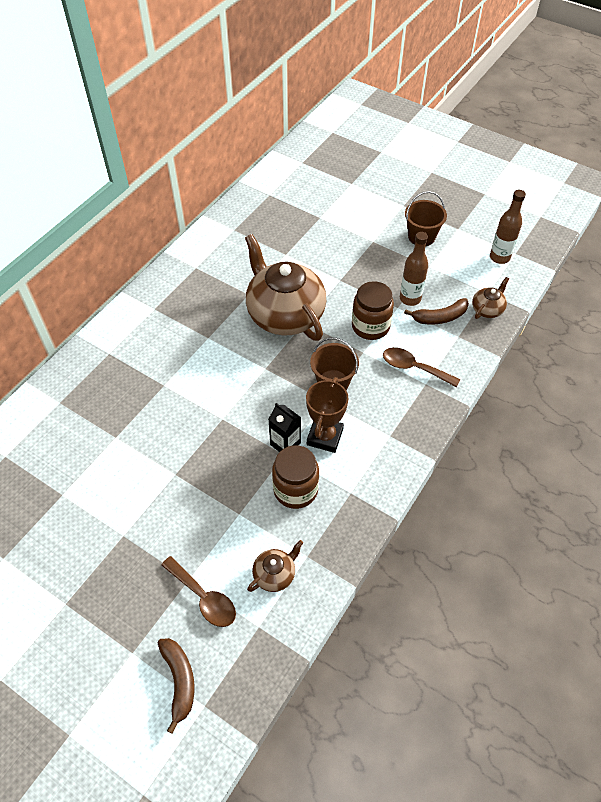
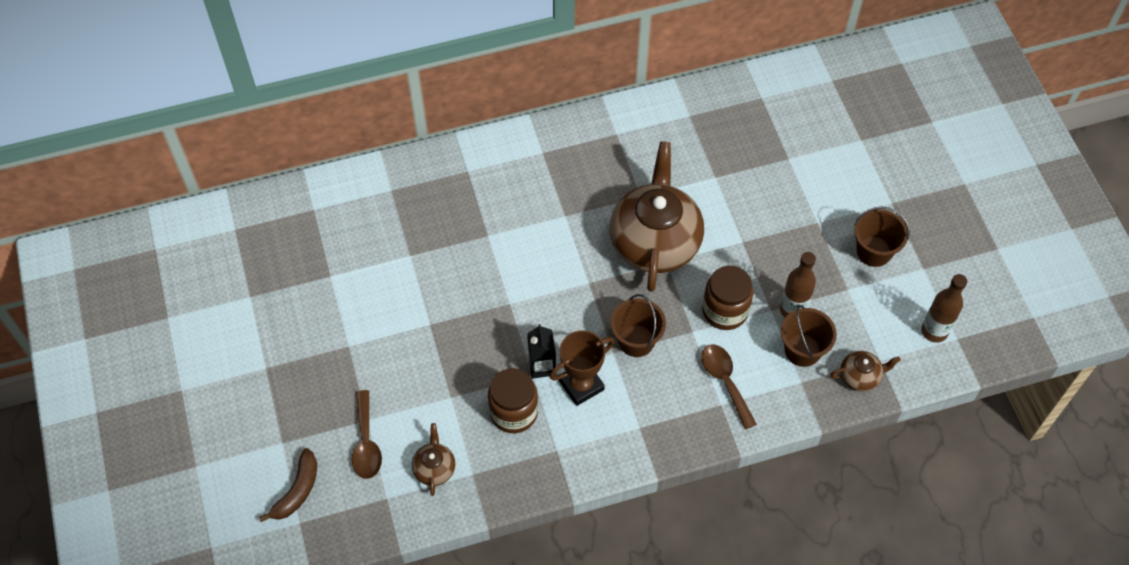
camera: 40 degrees right, 5 degrees up
brown teapot [247,540,303,592] -> brown teapot turned 90 degrees counterclockwise [412,423,456,496]
brown banana [404,298,469,324] -> brown bucket [781,305,837,367]

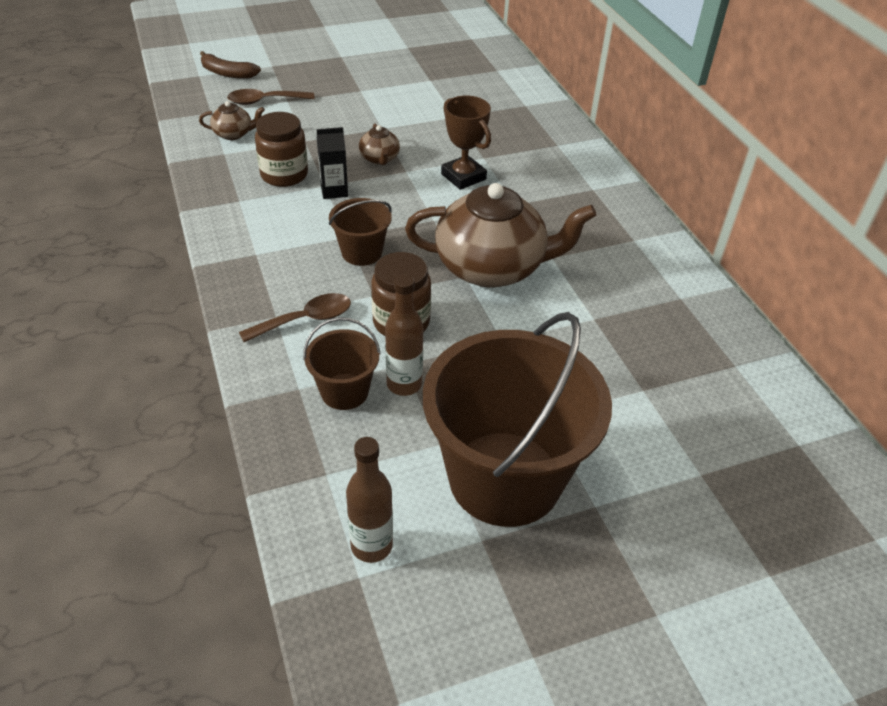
camera: 85 degrees right, 15 degrees down
brown trophy [549,330,615,406] -> brown trophy moved to [441,96,491,190]
brown teapot [830,351,901,391] -> brown teapot moved to [359,124,400,165]
brown bucket [854,207,910,267] -> brown bucket [423,312,612,527], size x2.19

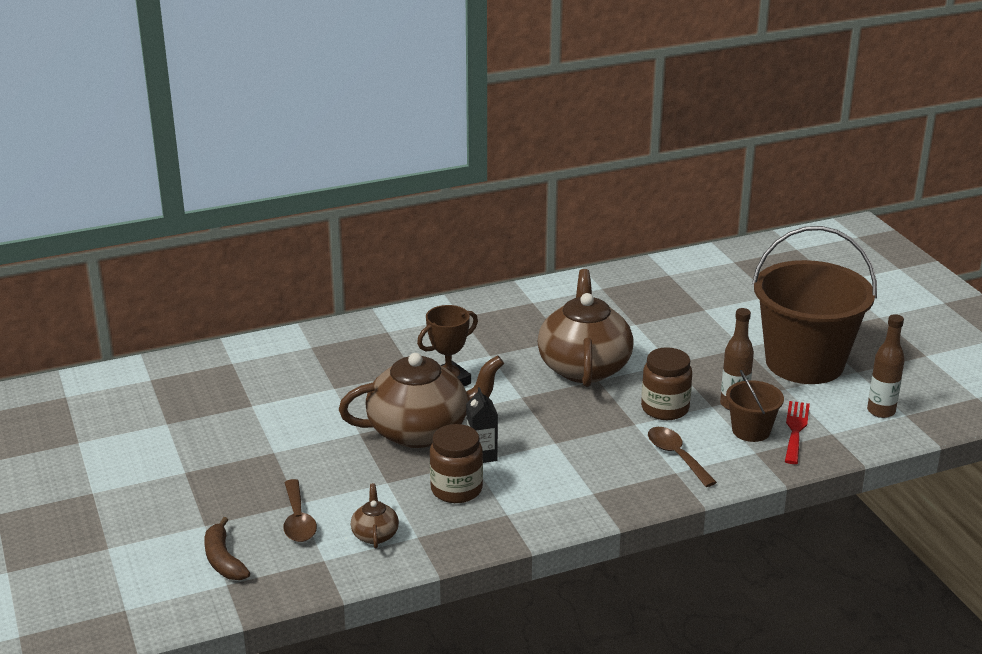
camera: 90 degrees left, 15 degrees down
brown banana [200,51,261,79] -> brown banana turned 135 degrees clockwise [204,517,250,580]
brown bucket [329,198,392,266] -> none
brown teapot [359,124,400,165] -> brown teapot [339,353,504,448], size x2.33
none -> red fork [785,401,810,464]

